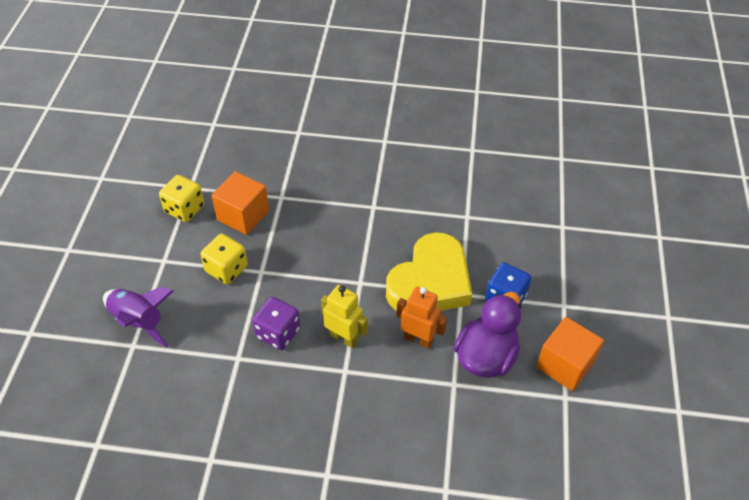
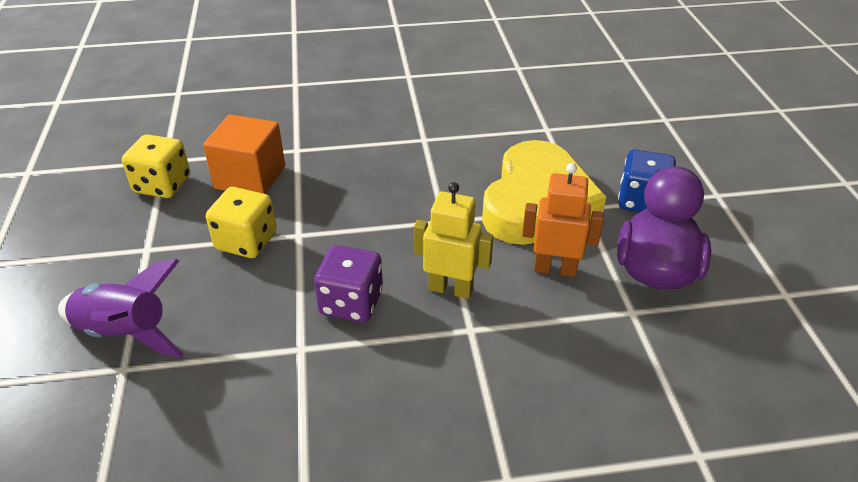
camera: 15 degrees left, 10 degrees down
orange cube [536,317,604,391] -> none

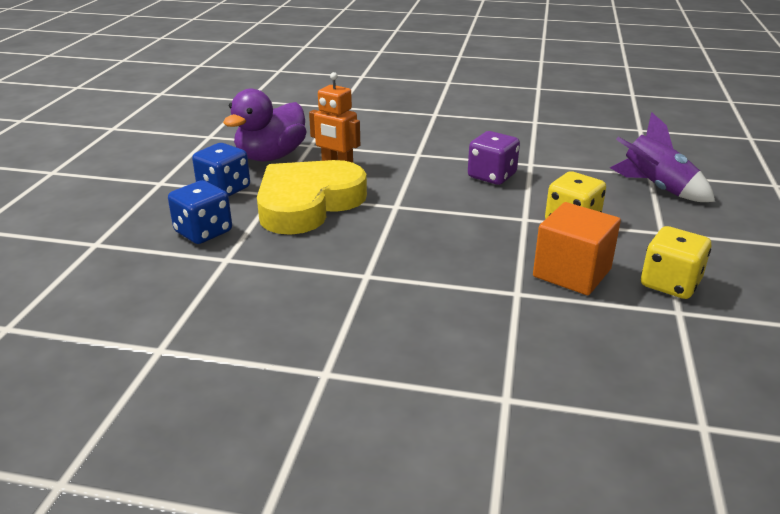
camera: 160 degrees left, 10 degrees down
yellow robot [414,182,494,299] -> none
none -> blue dice [168,180,232,244]

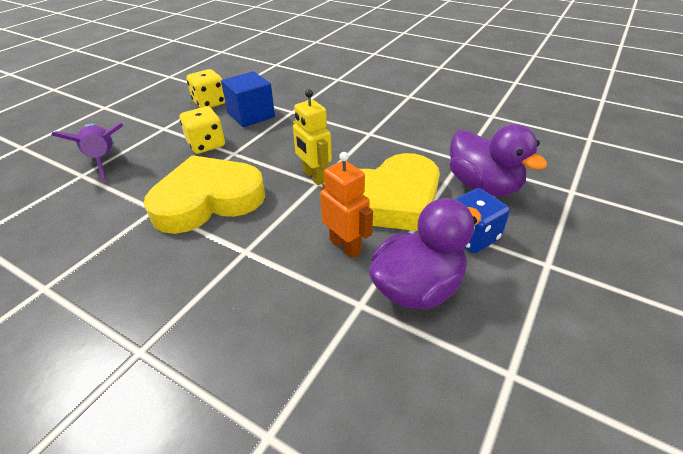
camera: 160 degrees left, 10 degrees up
blue dice [168,180,232,244] -> purple duck [450,124,548,196]
purple dice [468,131,520,185] -> yellow heart [144,155,265,234]
orange cube [533,202,621,295] -> blue cube [221,71,275,127]
none -> yellow robot [293,90,332,185]

